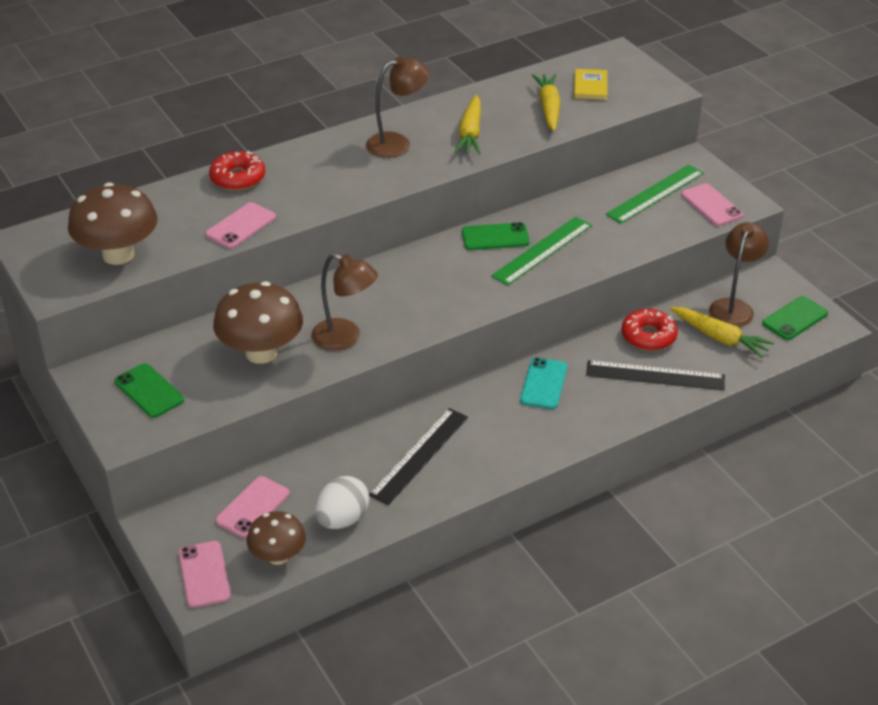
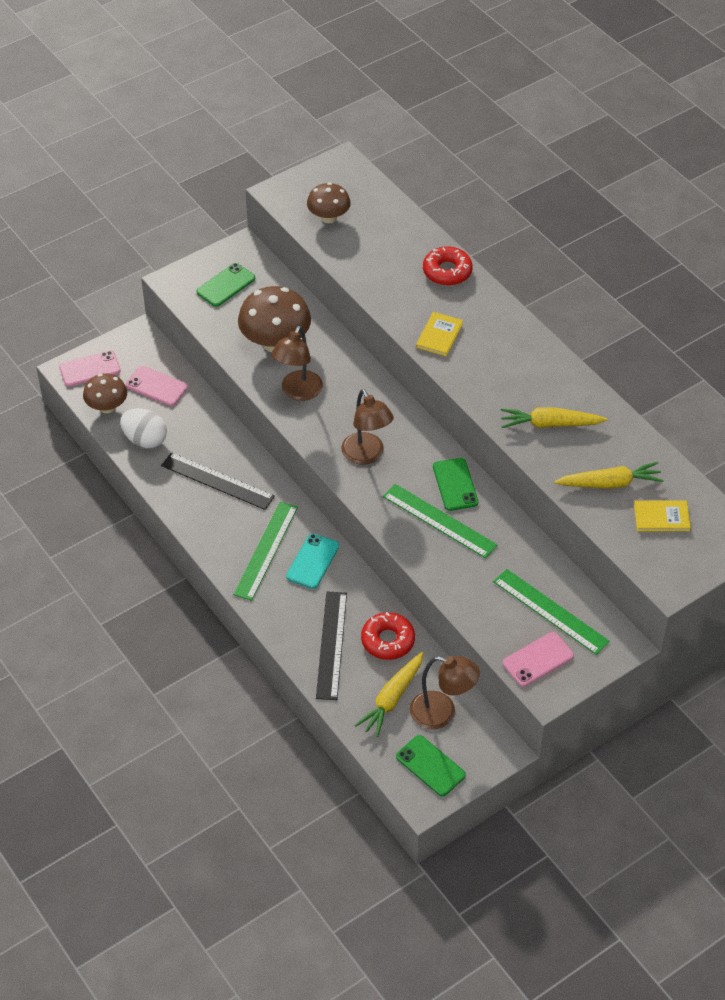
camera: 85 degrees right, 10 degrees up
brown mushroom [68,182,158,265] -> brown mushroom [307,182,351,223], size x0.61
pink phone [206,202,276,248] -> none
brown lamp [366,56,429,158] -> brown lamp moved to [341,389,394,465]
turquoise phone [520,357,568,409] -> turquoise phone turned 75 degrees counterclockwise [286,533,339,589]
none -> green ruler [233,502,298,601]
none -> yellow book [416,312,463,356]

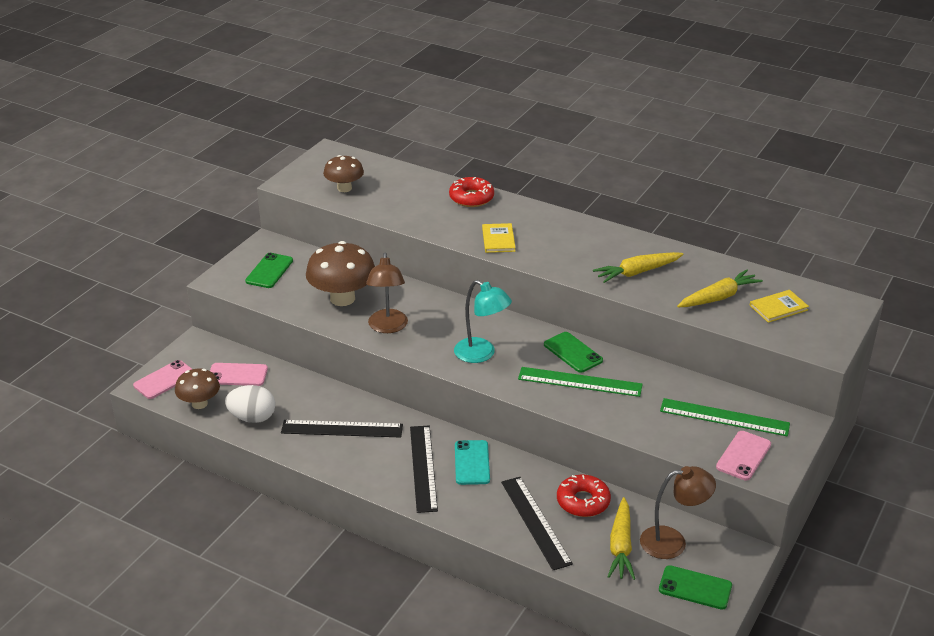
camera: 25 degrees left, 15 degrees down
green ruler [233,502,298,601] -> black ruler [410,426,438,513]
brown lamp [341,389,394,465] -> turquoise lamp [454,280,512,363]

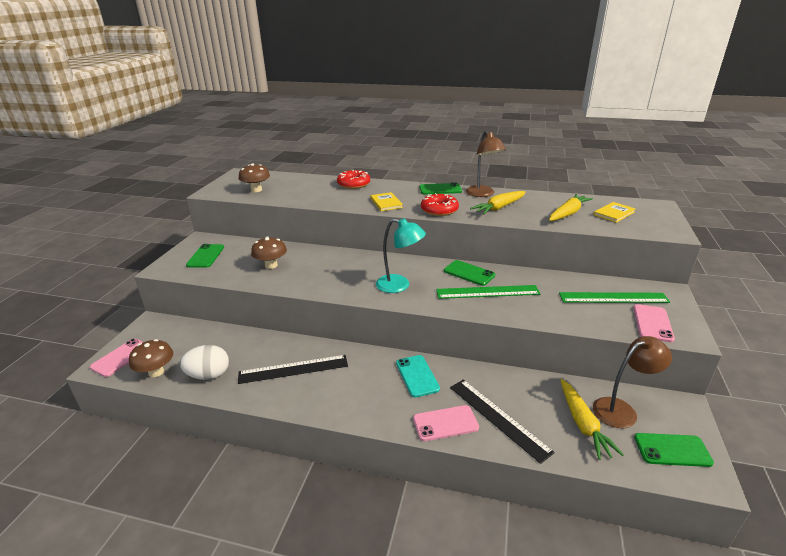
camera: 15 degrees left, 5 degrees down
pink phone [210,363,268,386] -> pink phone moved to [413,405,479,441]
brown mushroom [306,241,375,306] -> brown mushroom [251,237,287,269], size x0.61
brown lamp [366,253,408,333] -> brown lamp moved to [466,131,506,197]
black ruler [410,426,438,513] -> none
red donut [557,474,611,517] -> red donut moved to [421,193,459,216]
none -> green phone [419,182,462,195]

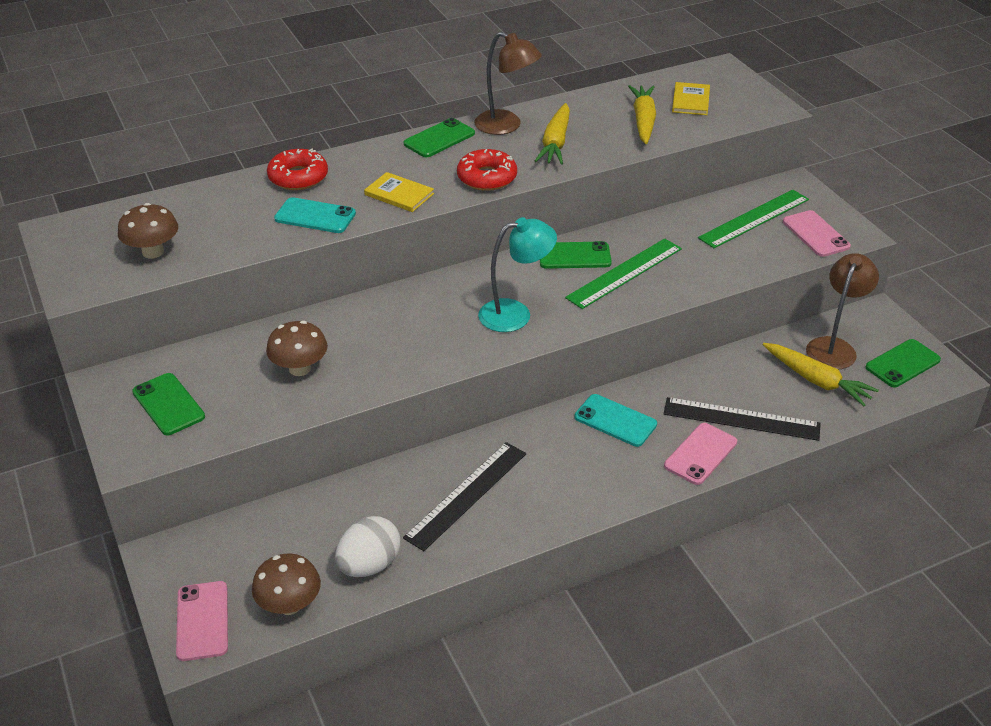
camera: 40 degrees left, 10 degrees up
none -> turquoise phone [274,197,356,233]

